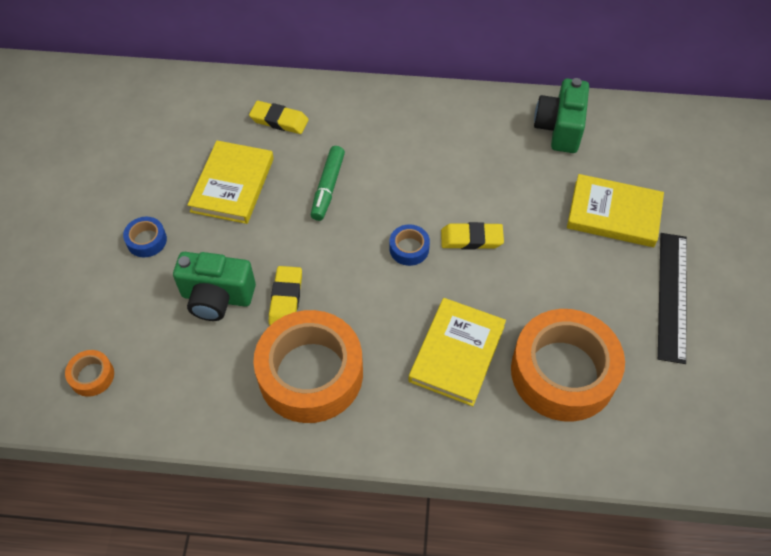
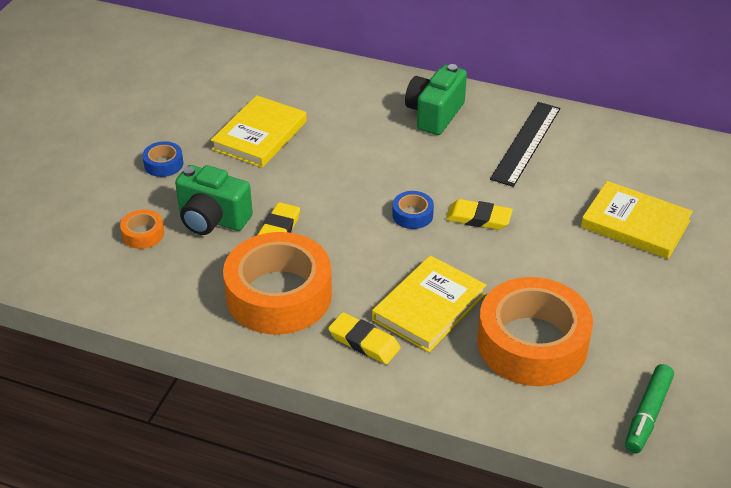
camera: 15 degrees right, 15 degrees down
orange tape [65,350,114,397] -> orange tape moved to [120,209,164,249]
yellow eraser [249,101,309,134] -> yellow eraser moved to [328,312,401,364]
green marker [311,146,345,221] -> green marker moved to [625,364,674,453]
green camera [534,78,589,153] -> green camera moved to [405,64,467,135]
black ruler [658,233,687,364] -> black ruler moved to [490,102,560,187]

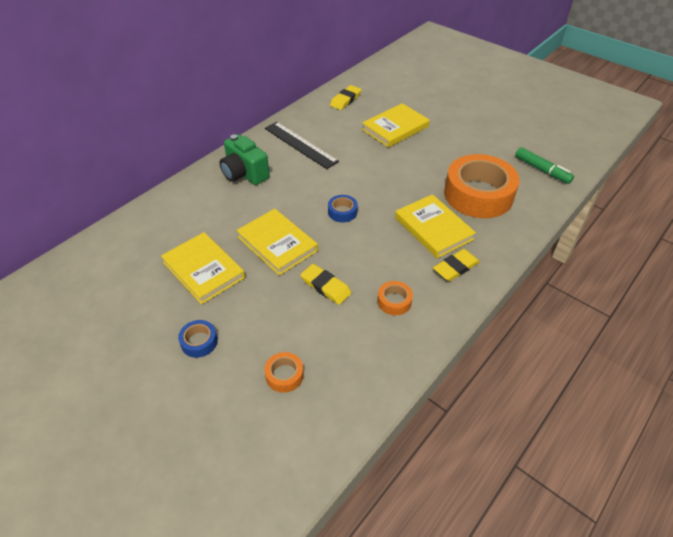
camera: 70 degrees left, 5 degrees up
green camera [175,165,253,235] -> none
orange tape [223,232,332,335] -> orange tape [377,281,413,315], size x0.42
yellow eraser [446,199,513,230] -> yellow eraser moved to [330,85,361,110]
none -> yellow book [236,209,318,275]

